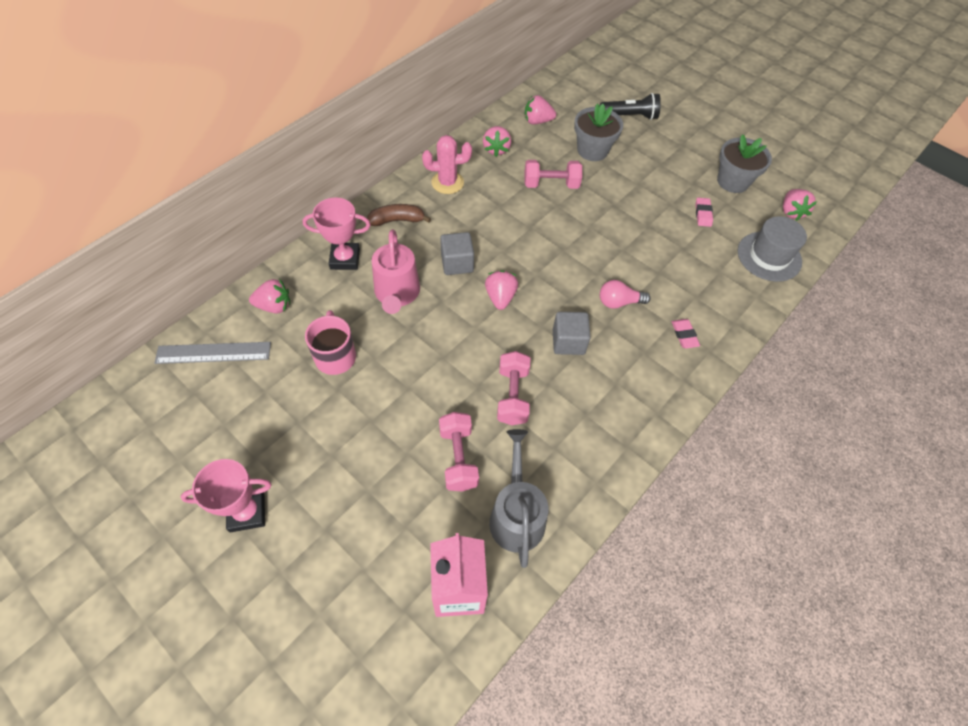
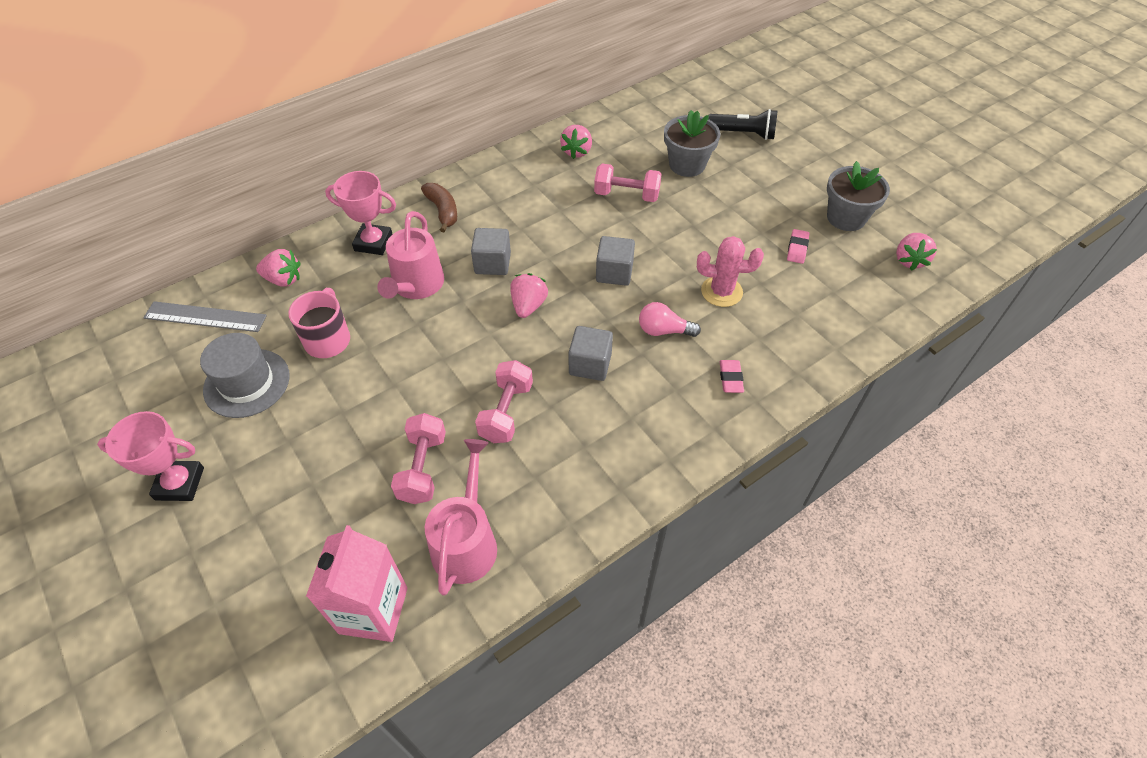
camera: 15 degrees right, 5 degrees down
brown banana [367,204,431,226] -> brown banana turned 60 degrees clockwise [421,183,457,232]
pink cactus [422,135,472,194] -> pink cactus moved to [697,236,764,307]
grey watering can [489,429,548,568] -> pink watering can [425,439,497,596]
pink strawberry [525,95,556,125] -> none
grey hat [738,216,807,282] -> grey hat moved to [200,333,290,418]
none -> grey cube [596,236,635,286]

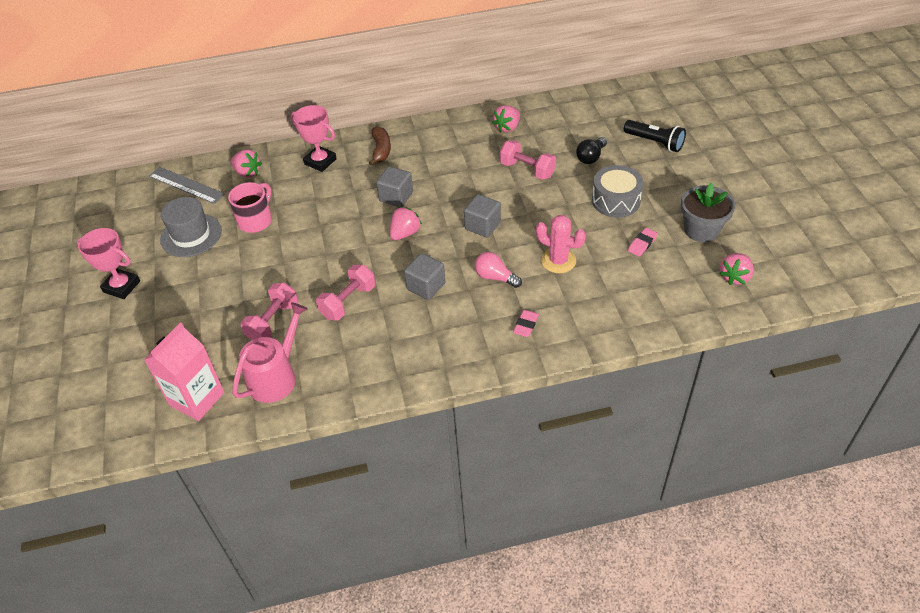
camera: 25 degrees right, 5 degrees down
pink watering can [377,211,444,299] -> none
grey flower pot [664,110,721,177] -> black light bulb [576,137,607,164]
none -> grey drum [592,165,644,218]

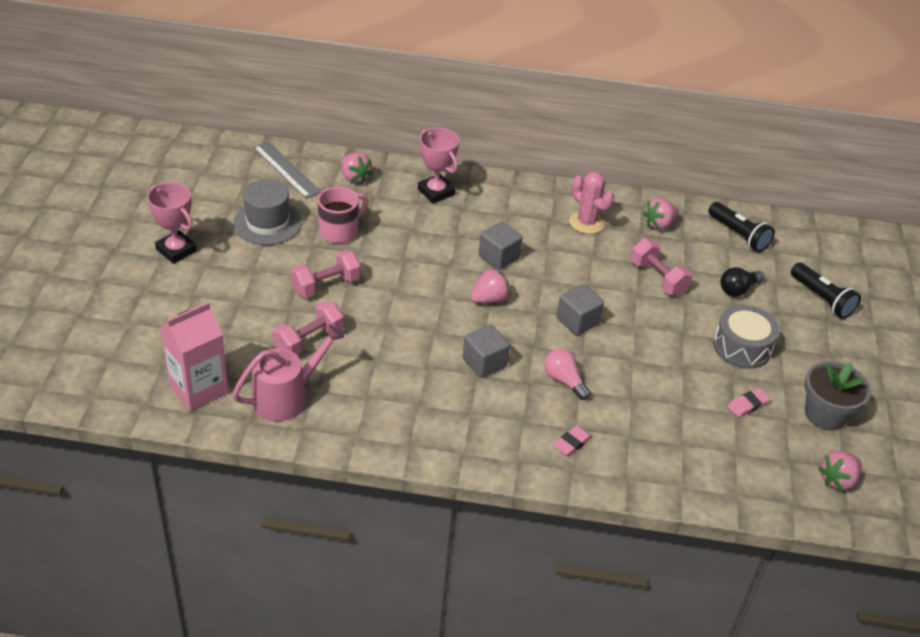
camera: 15 degrees right, 5 degrees down
pink dumbbell [316,265,376,321] -> pink dumbbell moved to [291,250,361,298]
brown banana [369,126,391,166] -> none
pink cactus [536,215,586,273] -> pink cactus moved to [569,172,614,234]
none -> black flashlight [708,202,775,252]

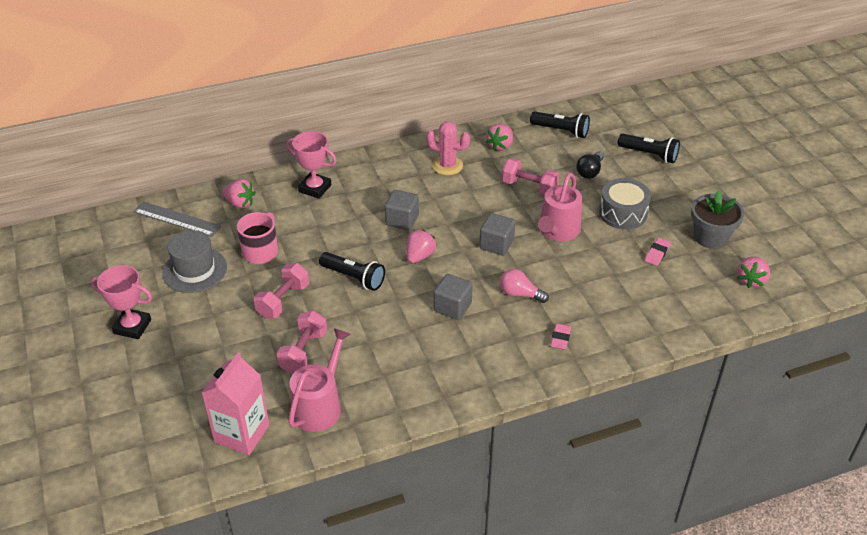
camera: 25 degrees left, 0 degrees up
none -> black flashlight [319,252,385,291]
none -> pink watering can [538,172,582,241]

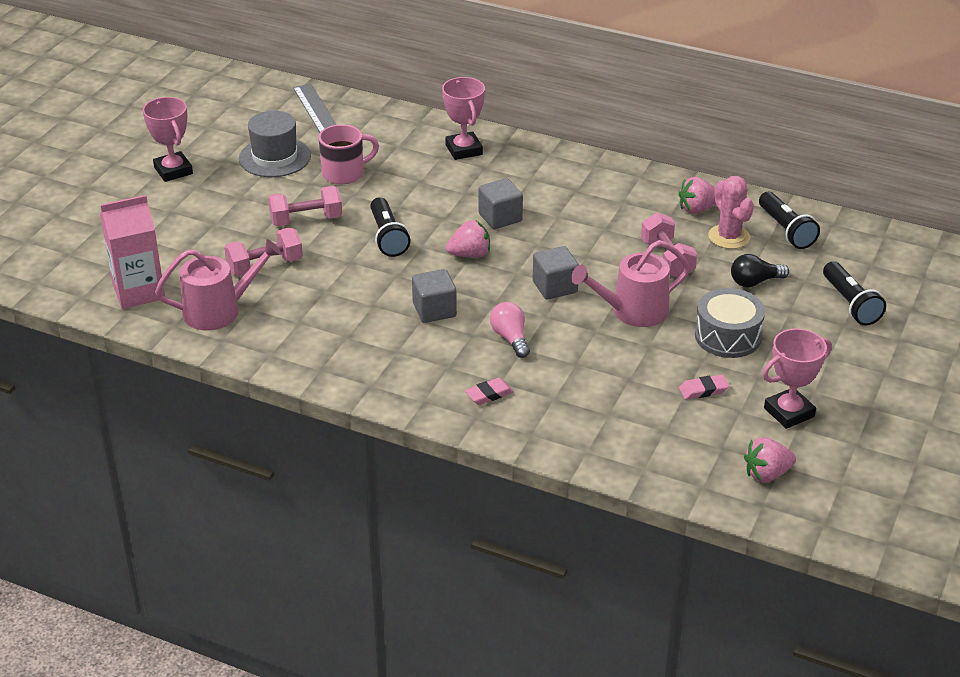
camera: 45 degrees right, 5 degrees down
pink strawberry [222,179,256,208] -> none
pink cactus [426,121,470,175] -> pink cactus moved to [708,176,754,249]
grey flower pot [691,190,744,249] -> pink trophy [762,329,832,429]

